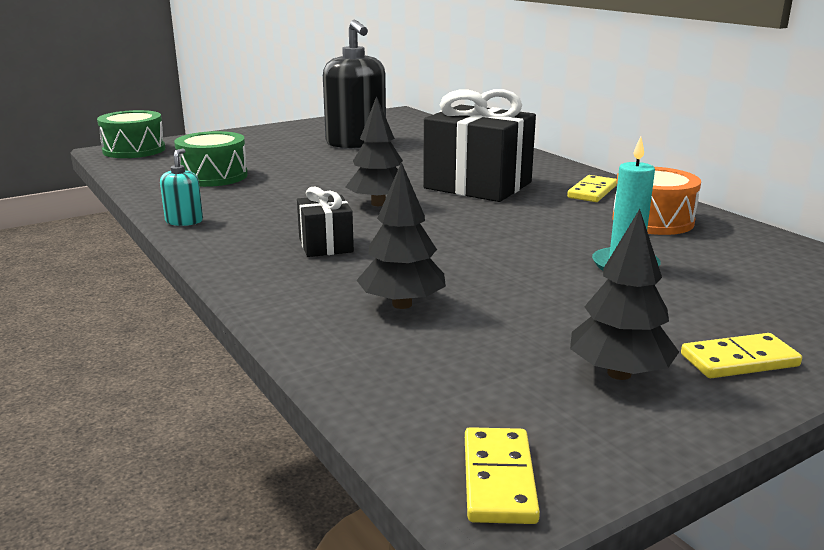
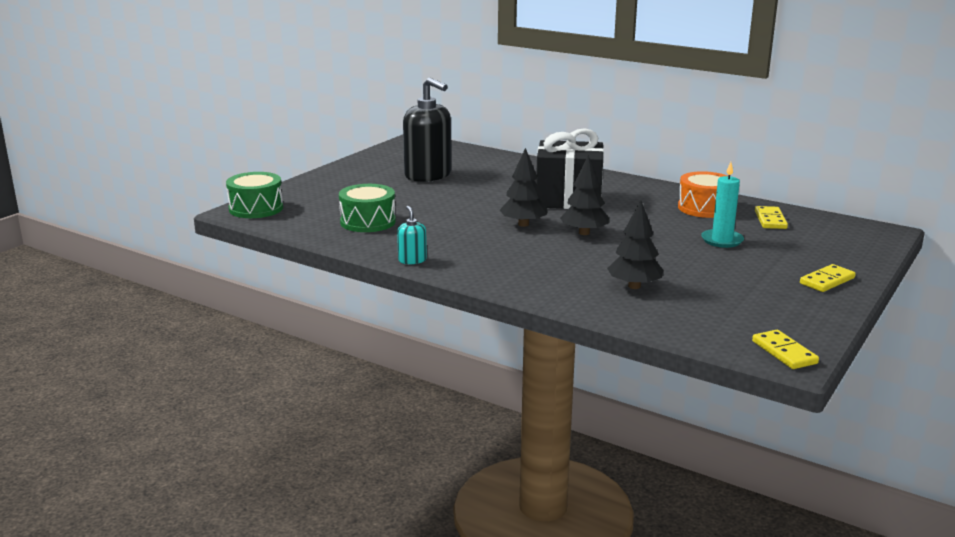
camera: 25 degrees left, 0 degrees up
black gift [297,187,354,257] -> none
yellow domino [567,175,617,202] -> yellow domino moved to [755,206,788,229]
black tree [570,209,679,380] -> black tree moved to [560,155,609,235]

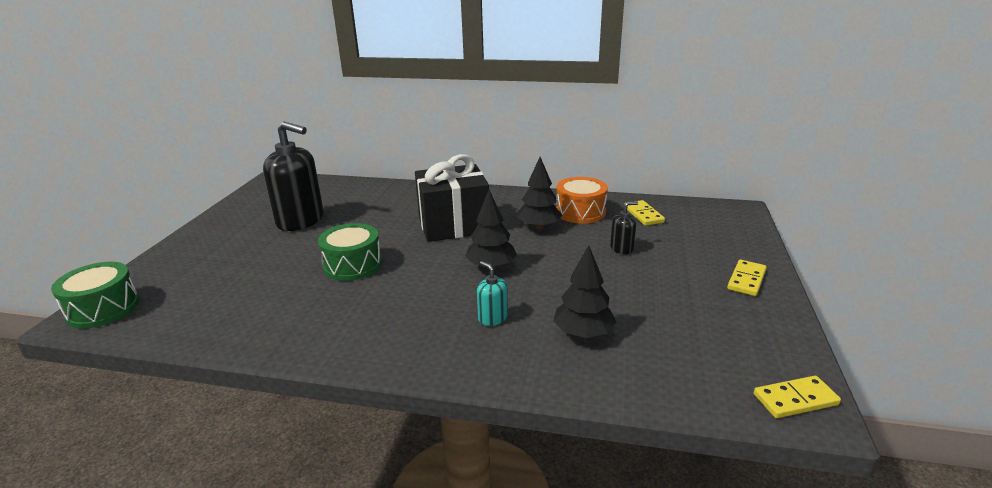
camera: 20 degrees left, 5 degrees up
green drum [339,184,396,232] -> green drum moved to [318,223,382,281]
turquoise soap dispenser [397,206,427,264] -> turquoise soap dispenser moved to [477,261,508,326]
black tree [500,148,547,227] -> black tree moved to [517,157,562,229]
turquoise candle [701,162,744,248] -> black soap dispenser [610,201,638,254]
yellow domino [752,330,819,369] -> yellow domino turned 60 degrees counterclockwise [754,376,841,418]

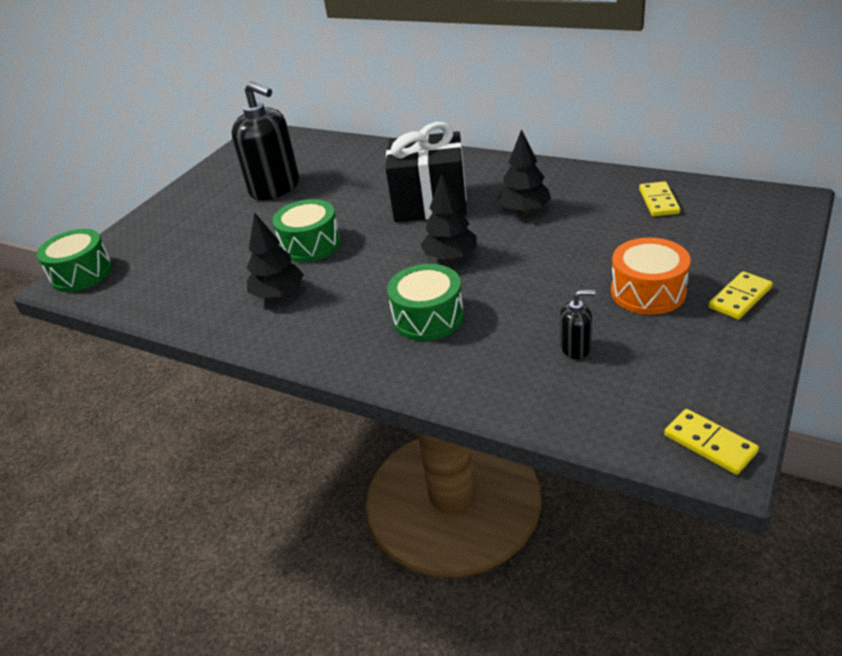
camera: 20 degrees right, 10 degrees up
turquoise soap dispenser [477,261,508,326] -> green drum [387,264,464,341]
black tree [554,245,616,338] -> black tree moved to [247,212,304,299]
orange drum [556,177,608,224] -> orange drum moved to [611,238,691,315]
black soap dispenser [610,201,638,254] -> black soap dispenser moved to [560,290,595,359]
yellow domino [754,376,841,418] -> yellow domino turned 45 degrees clockwise [664,409,759,475]

